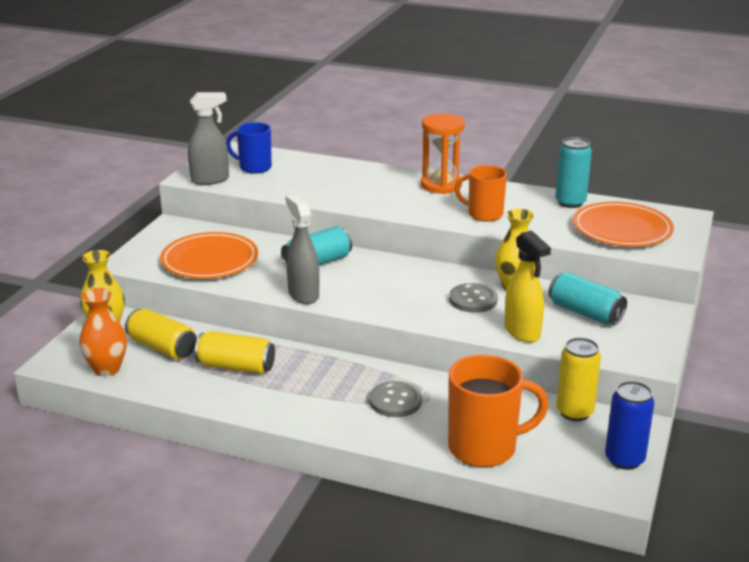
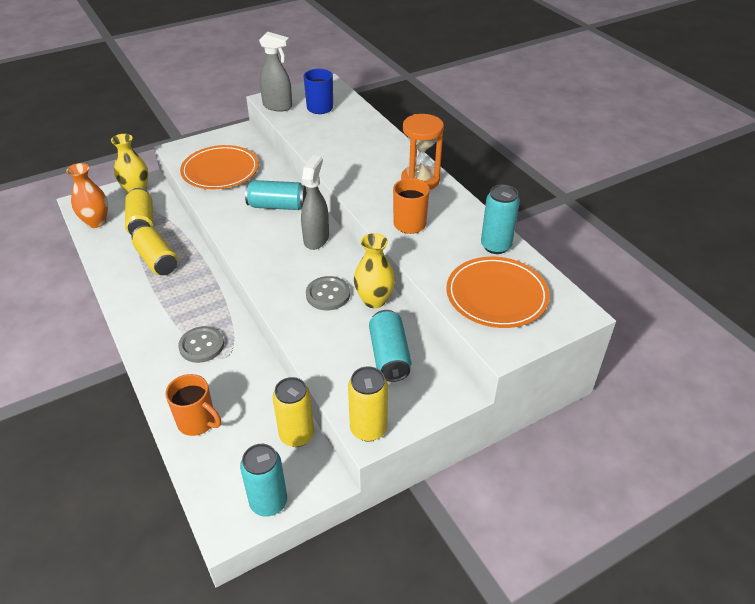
camera: 40 degrees right, 15 degrees up
grey spray bottle [285,194,319,304] -> grey spray bottle moved to [301,155,329,250]
orange mug [448,355,549,467] -> orange mug [165,374,221,436], size x0.64
yellow spray bottle [505,230,551,342] -> none
blue can [605,381,654,470] -> turquoise can [240,444,287,517]
none -> yellow can [348,366,388,441]

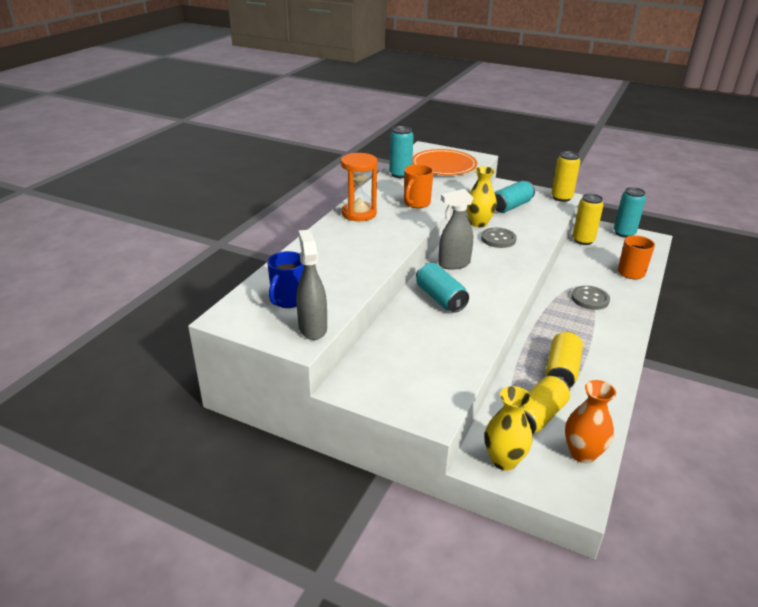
camera: 125 degrees left, 10 degrees down
orange plate [180,145,259,189] -> none

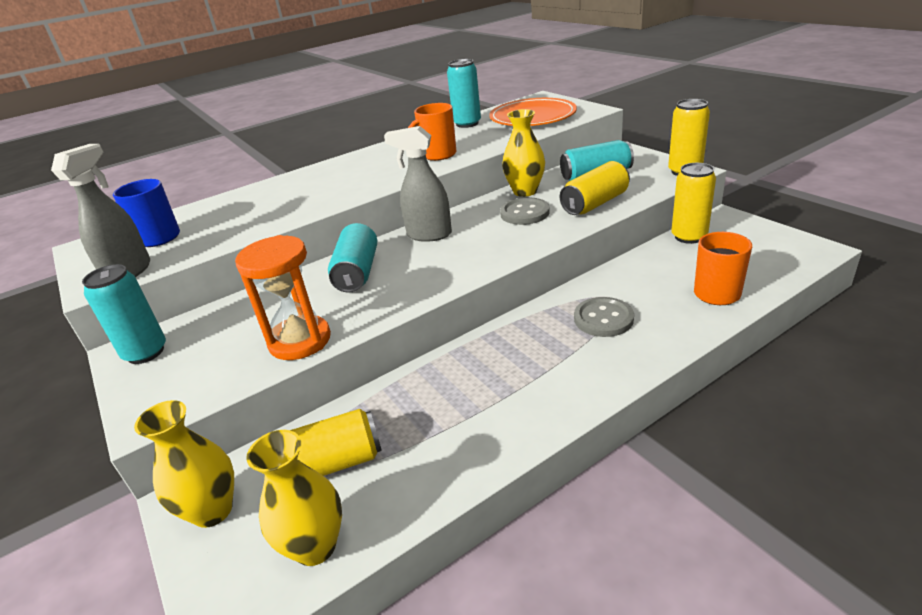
camera: 35 degrees right, 0 degrees up
orange hourglass [341,153,377,221] -> orange hourglass moved to [235,235,331,360]
yellow can [546,332,583,388] -> yellow can moved to [560,161,630,215]
orange vase [565,380,616,463] -> yellow vase [246,430,342,566]
turquoise can [614,187,646,238] -> turquoise can moved to [82,264,166,364]

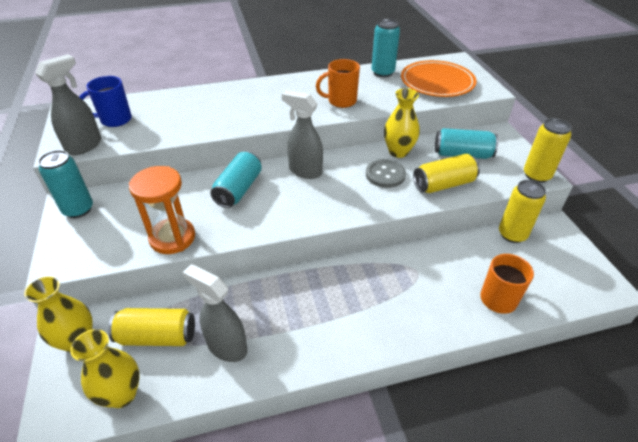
camera: 15 degrees right, 10 degrees up
grey button [574,297,634,337] -> none
none -> grey spray bottle [182,264,247,362]

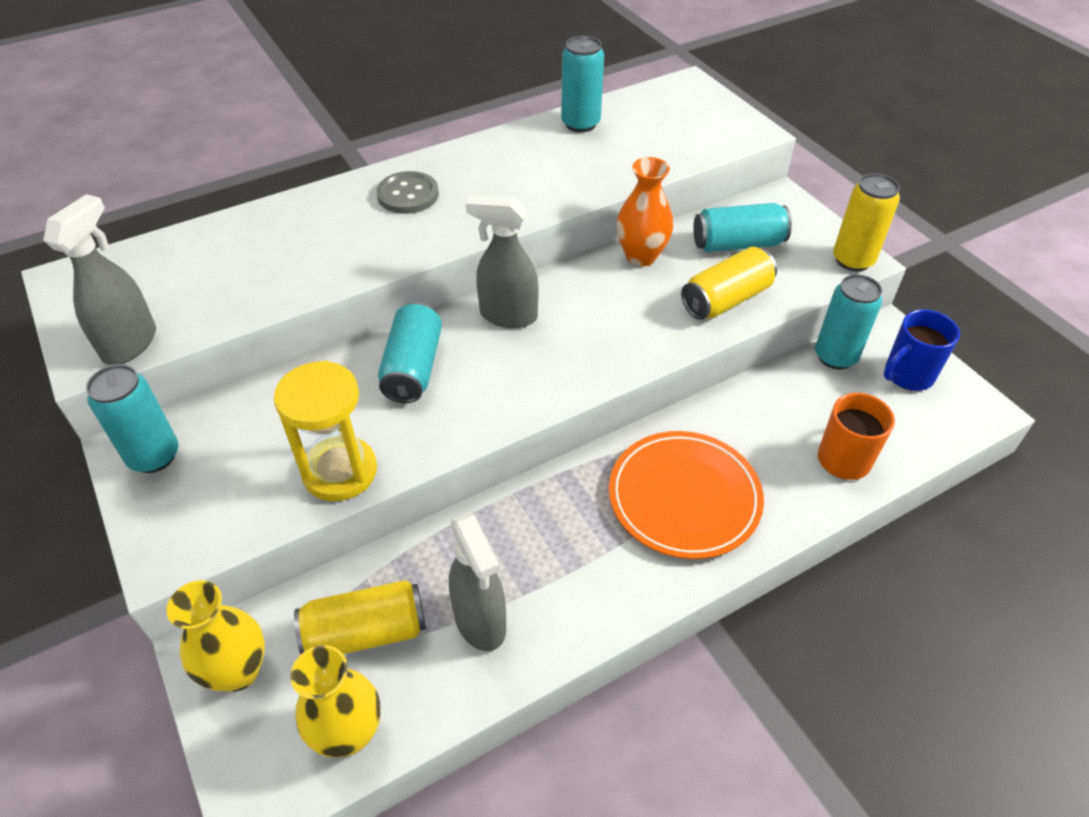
camera: 15 degrees left, 5 degrees up
blue mug [79,76,132,127] -> blue mug moved to [884,309,960,391]
orange hourglass [129,166,195,254] -> yellow hourglass [274,361,377,501]
grey spray bottle [182,264,247,362] -> grey spray bottle turned 135 degrees counterclockwise [449,512,506,651]
orange mug [316,59,360,108] -> none
grey button [366,159,406,188] -> grey button moved to [376,171,439,214]
yellow vase [384,88,420,158] -> orange vase [616,157,673,266]
orange plate [401,60,477,97] -> orange plate moved to [609,431,764,559]
yellow can [499,180,546,243] -> turquoise can [815,274,882,369]

